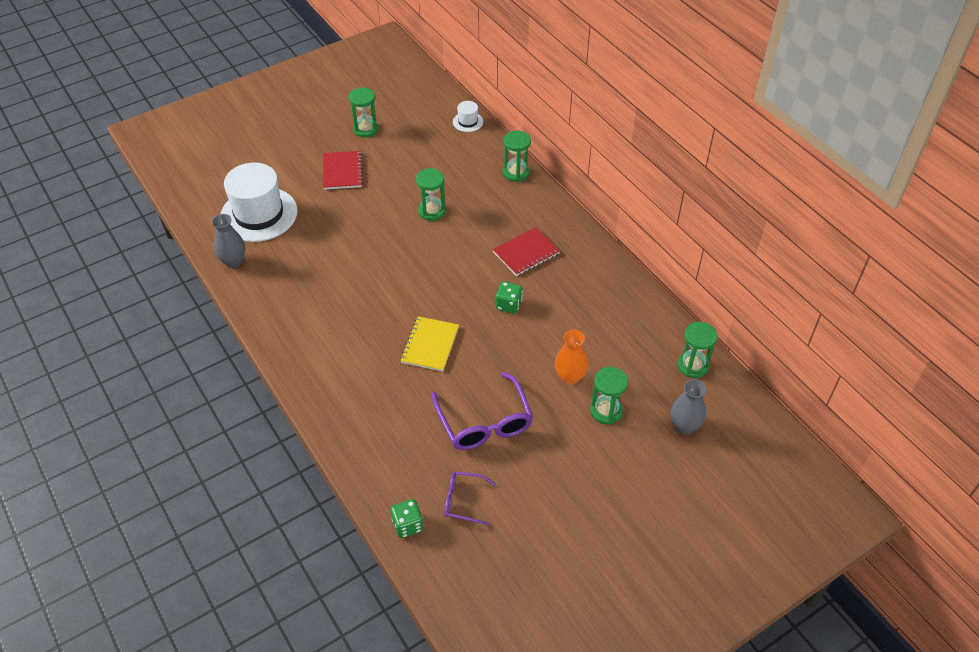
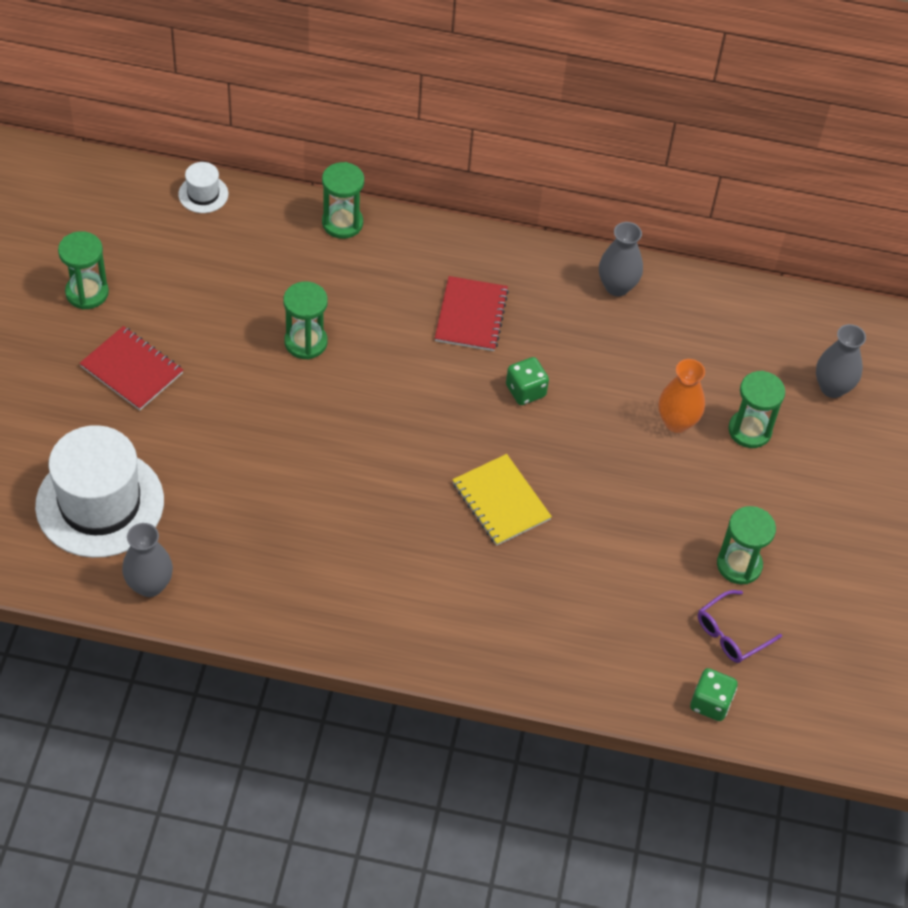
camera: 50 degrees left, 5 degrees up
purple glasses [432,372,533,450] -> none
green hourglass [677,322,718,378] -> green hourglass moved to [717,506,776,584]
none -> grey vase [599,222,643,296]

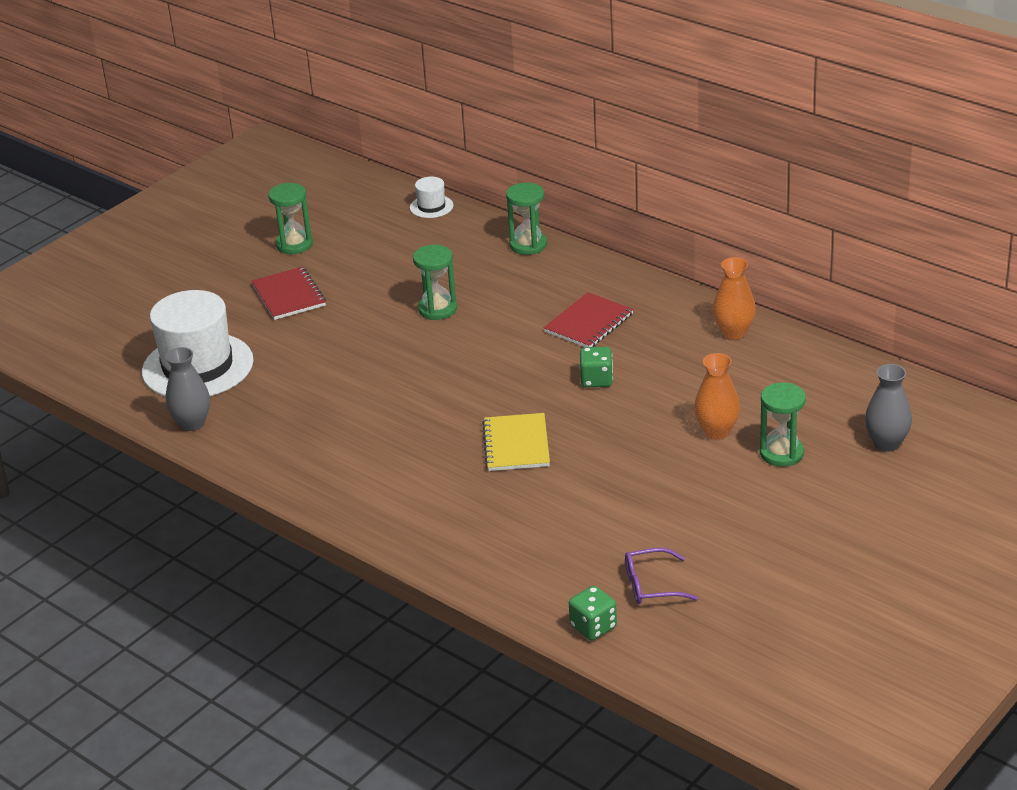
camera: 35 degrees right, 20 degrees down
grey vase [599,222,643,296] -> orange vase [713,257,756,339]
green hourglass [717,506,776,584] -> none

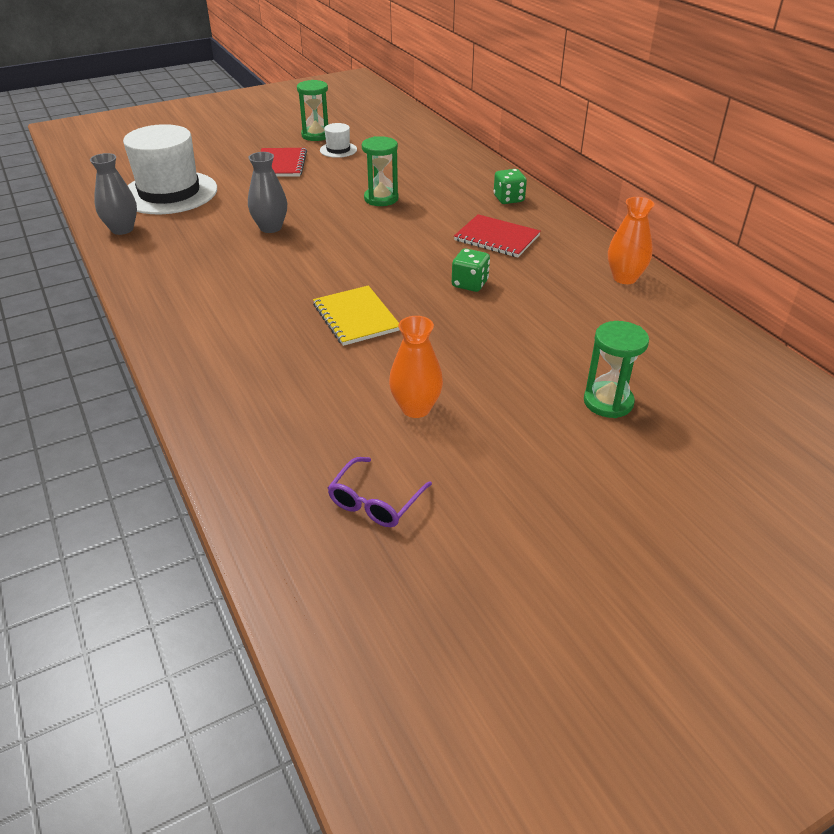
camera: 20 degrees right, 5 degrees up
white hat [410,177,453,218] -> white hat moved to [320,123,357,158]
yellow notebook [482,413,550,471] -> yellow notebook turned 45 degrees counterclockwise [313,285,400,346]
green hourglass [506,182,547,255] -> none
red notebook [544,292,634,347] -> red notebook turned 60 degrees clockwise [454,214,541,258]
green dice [569,586,617,641] -> green dice moved to [494,169,527,204]
purple glasses [625,548,698,604] -> purple glasses turned 75 degrees counterclockwise [328,457,432,527]
orange vase [694,353,740,440] -> orange vase moved to [389,316,443,418]
grey vase [865,364,912,452] -> grey vase moved to [248,152,287,233]

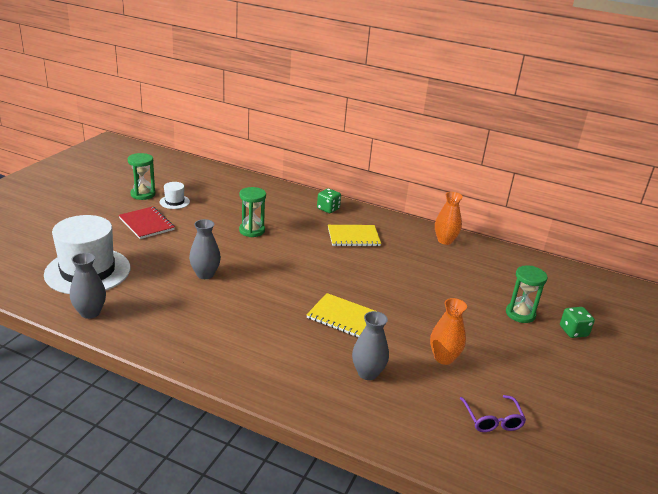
camera: 40 degrees left, 10 degrees down
green dice [452,248,490,292] -> green dice moved to [560,307,595,338]
red notebook [454,214,541,258] -> yellow notebook [328,225,381,246]
none -> grey vase [352,311,389,380]

